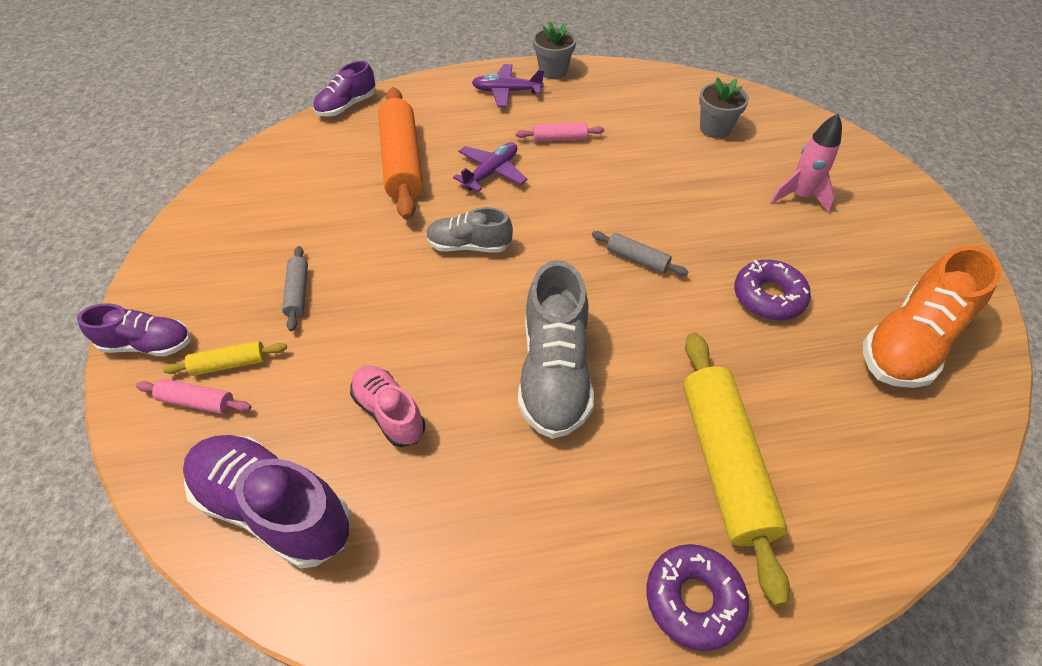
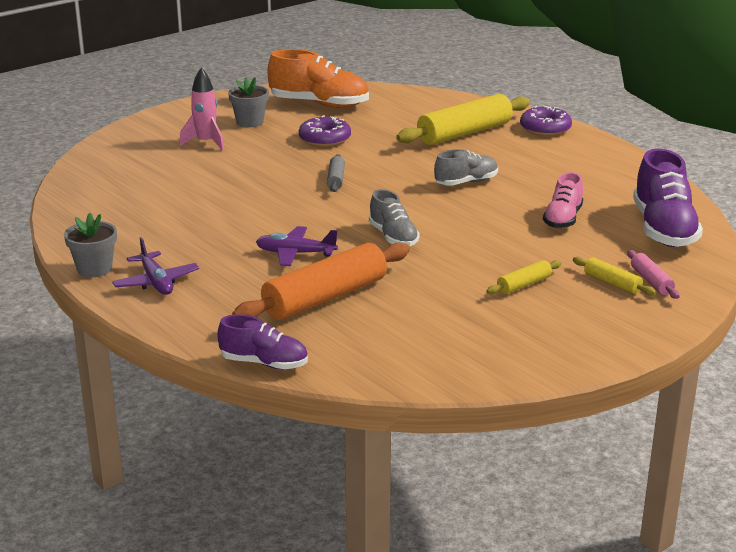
camera: 120 degrees left, 25 degrees down
purple shoe [77,303,191,356] -> none
grey rolling pin [282,246,308,331] -> yellow rolling pin [486,260,561,294]
pink rolling pin [516,122,604,142] -> none
grey shoe [518,260,594,439] -> grey shoe [434,149,498,186], size x0.60
grey flower pot [699,77,749,138] -> grey flower pot moved to [228,77,269,127]

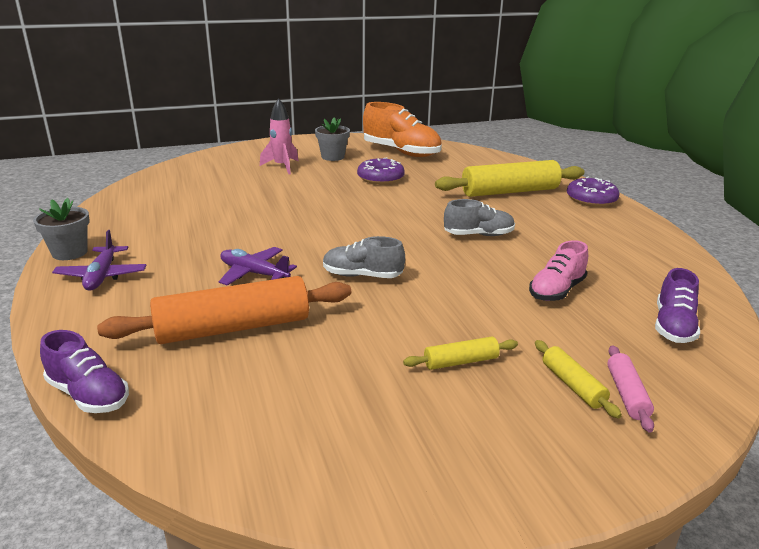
camera: 20 degrees right, 0 degrees up
grey rolling pin [327,154,345,192] -> none
grey shoe [369,189,420,246] -> grey shoe turned 105 degrees clockwise [323,236,405,278]
purple shoe [633,149,703,247] -> purple shoe [655,268,700,343], size x0.60

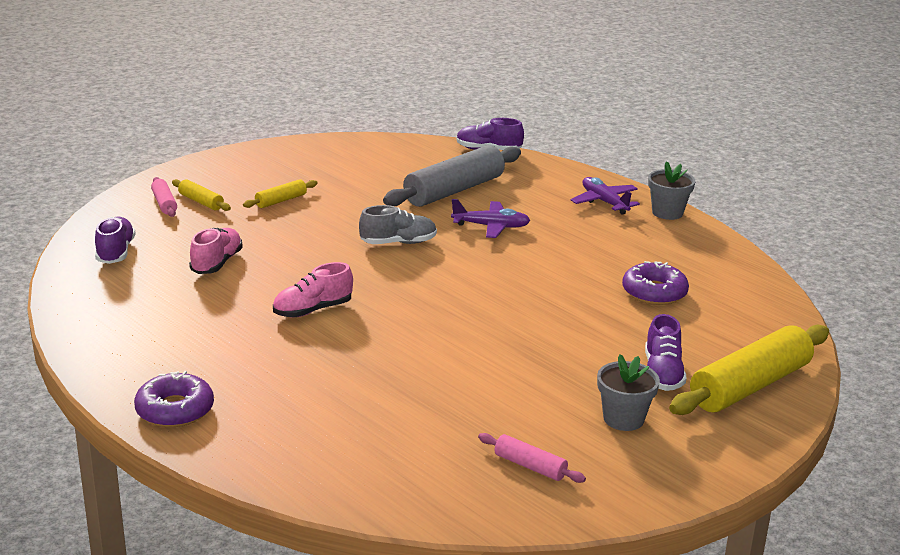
camera: 155 degrees right, 0 degrees up
orange rolling pin [97,276,351,344] -> grey rolling pin [383,145,521,207]
pink rocket [260,98,299,174] -> purple shoe [645,314,686,391]
purple donut [357,157,405,184] -> purple donut moved to [622,261,689,305]
orange shoe [363,102,442,157] -> pink rolling pin [478,433,586,483]
yellow rolling pin [435,160,584,197] -> yellow rolling pin moved to [669,324,829,415]
grey shoe [444,199,515,236] -> pink shoe [273,262,353,318]

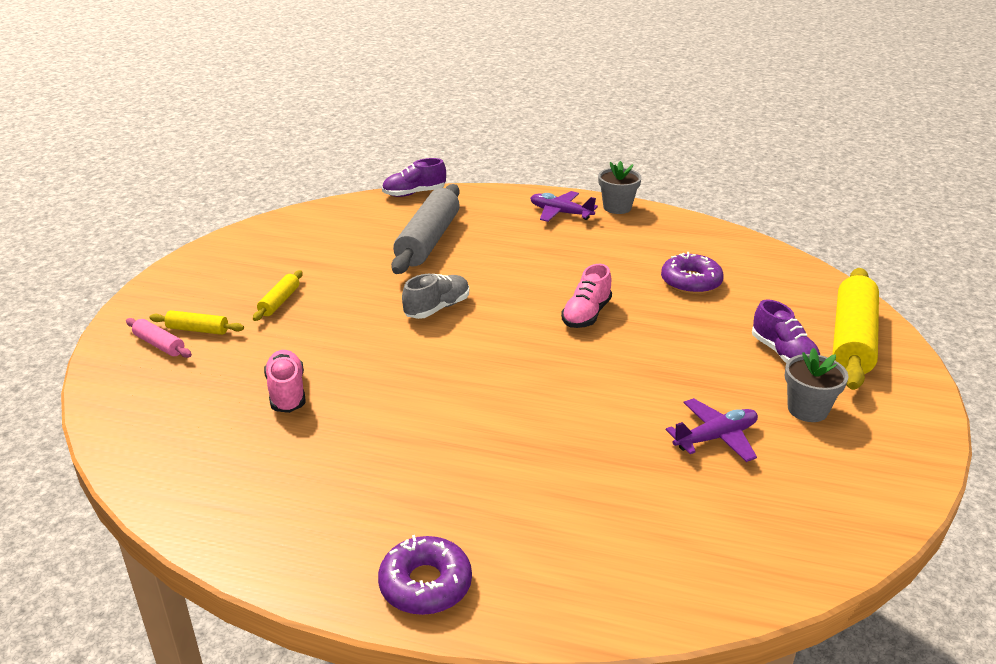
camera: 30 degrees left, 5 degrees up
purple shoe [95,217,136,264] -> none
pink shoe [273,262,353,318] -> pink shoe moved to [561,264,612,328]
purple plane [451,199,531,238] -> purple plane moved to [666,398,758,462]
pink rolling pin [478,433,586,483] -> none

